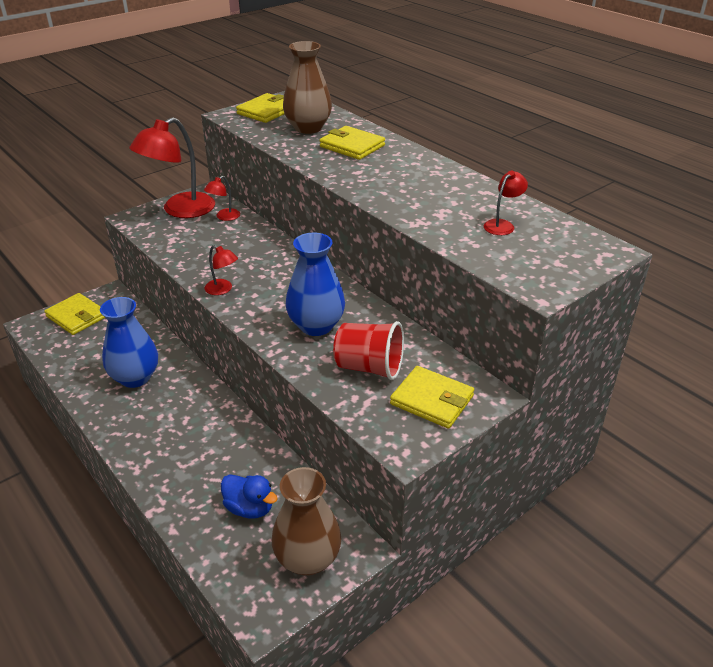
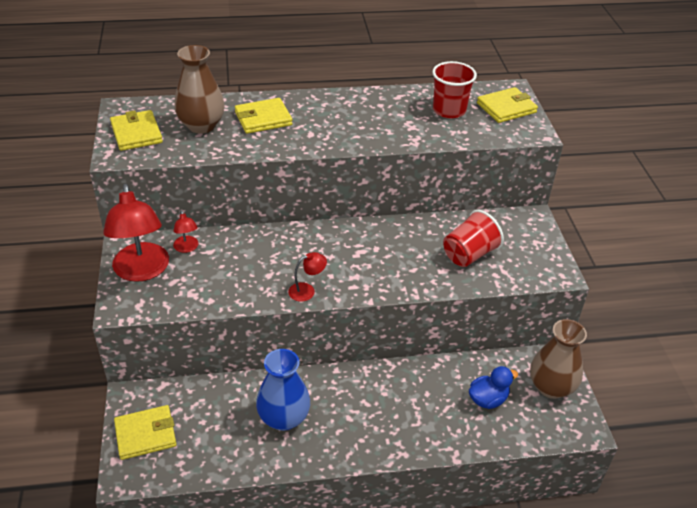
camera: 60 degrees left, 5 degrees up
blue vase [286,232,345,336] -> none
yellow wallet [390,366,474,429] -> yellow wallet moved to [477,87,538,123]
red lamp [484,171,528,235] -> red cup [432,61,477,119]

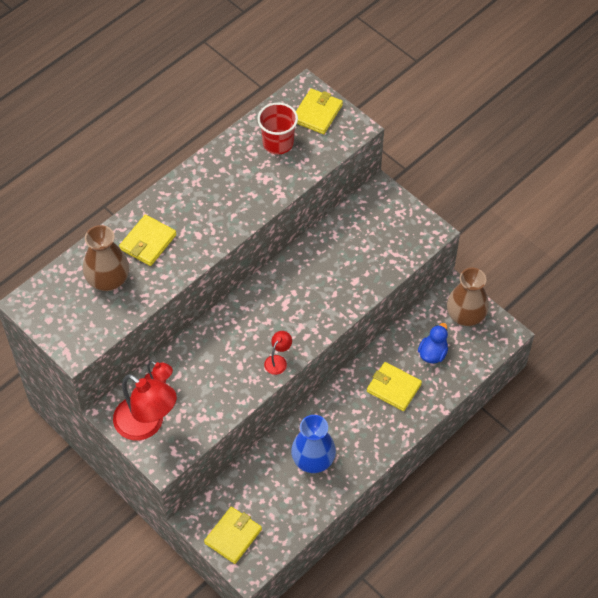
camera: 35 degrees left, 15 degrees up
yellow wallet [110,110,163,151] -> yellow wallet moved to [367,362,422,411]
red cup [443,210,504,267] -> none

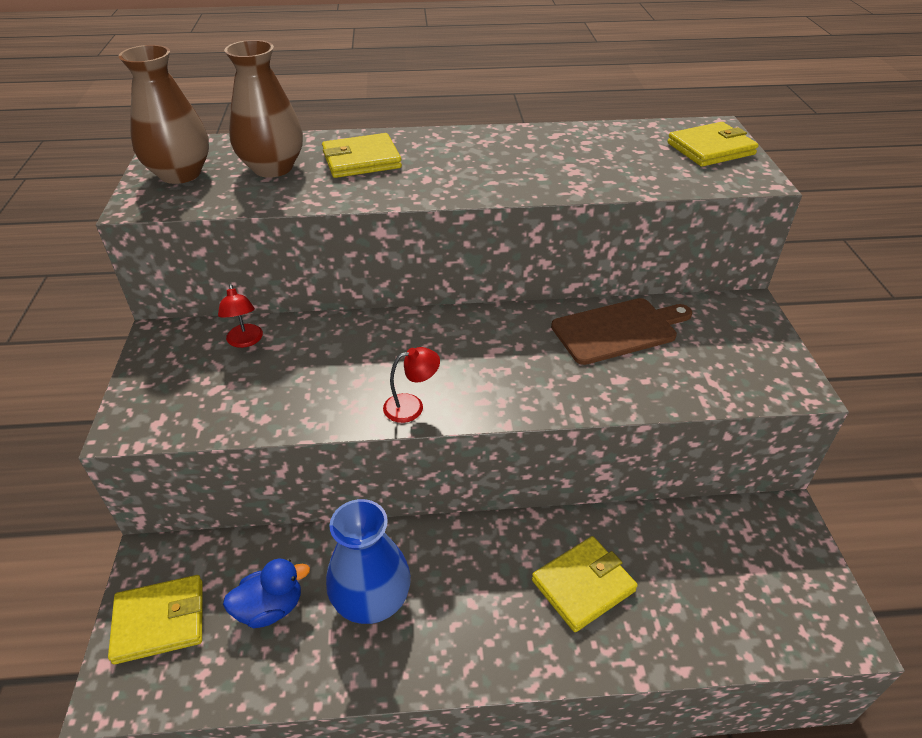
camera: 40 degrees right, 15 degrees down
red lamp [113,374,177,440] -> none
red cup [257,103,298,154] -> none
yellow wallet [367,362,422,411] -> yellow wallet turned 75 degrees clockwise [532,536,638,632]
blue duck [418,323,448,363] -> blue duck moved to [223,559,310,628]
brown vase [447,268,489,326] -> brown vase moved to [119,45,209,184]
none -> brown cutting board [551,298,692,365]

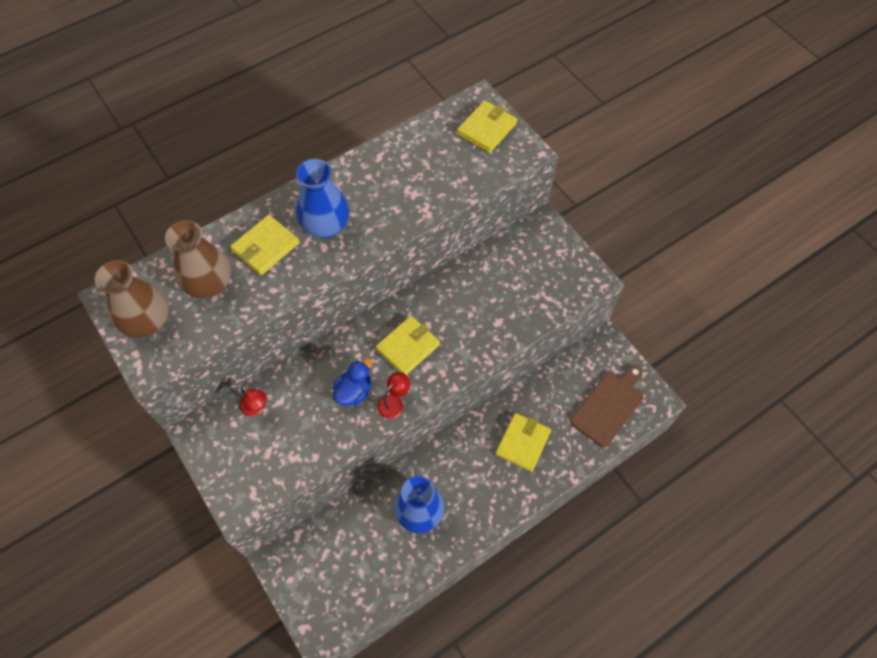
camera: 30 degrees left, 20 degrees up
yellow wallet [108,575,202,664] -> yellow wallet moved to [376,316,440,375]
blue duck [223,559,310,628] -> blue duck moved to [333,359,372,406]
brown cutting board [551,298,692,365] -> brown cutting board moved to [570,365,643,447]
none -> blue vase [296,159,349,238]

